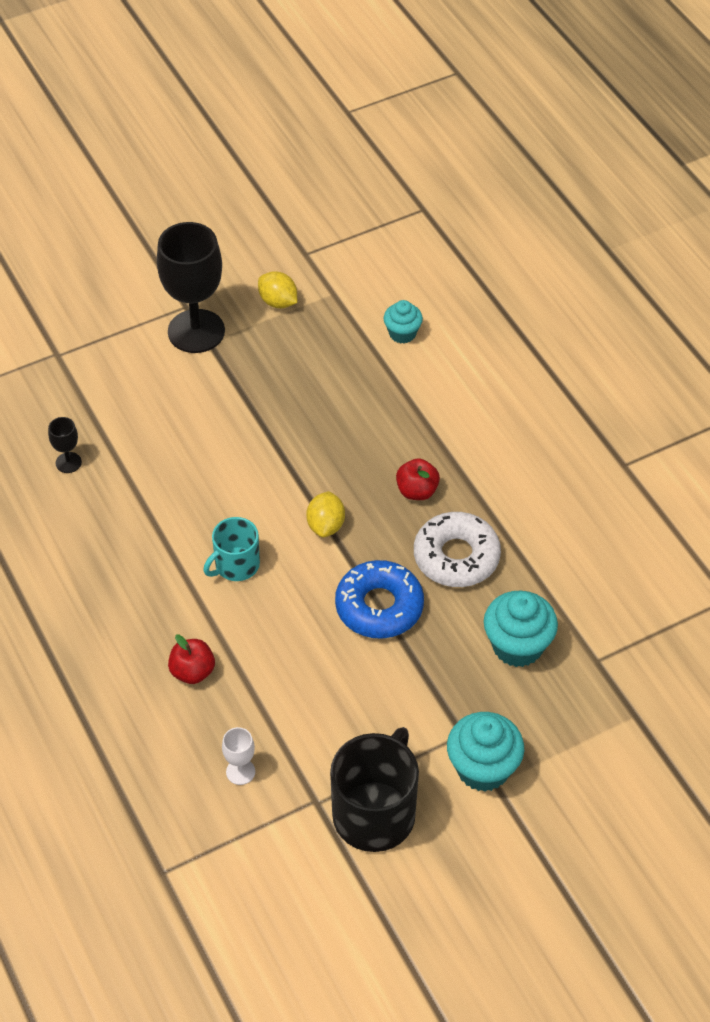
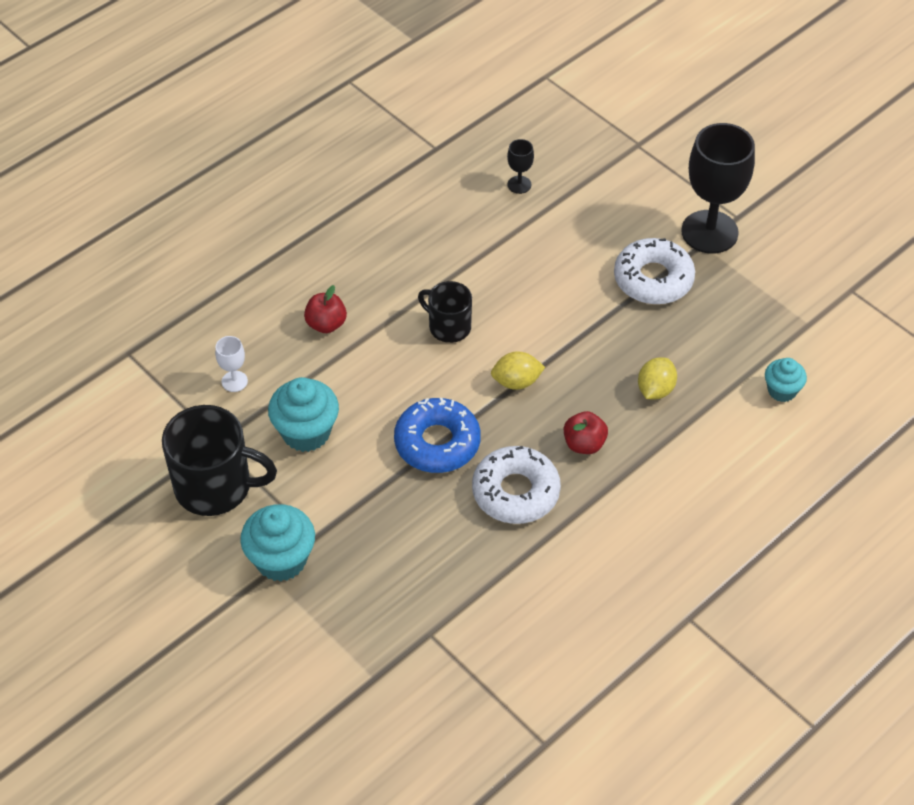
camera: 75 degrees right, 0 degrees up
turquoise mug [203,517,260,581] -> black mug [418,281,472,343]
yellow lemon [258,271,297,308] -> yellow lemon moved to [638,357,677,400]
turquoise cupcake [484,591,558,667] -> turquoise cupcake moved to [268,377,339,452]
none -> white donut [614,238,695,305]

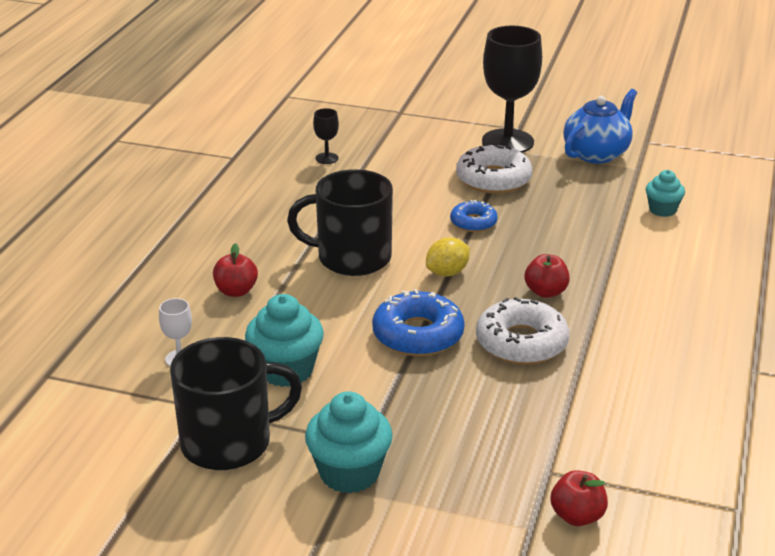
camera: 30 degrees left, 20 degrees down
black mug [418,281,472,343] -> black mug [287,169,393,276], size x1.70
yellow lemon [638,357,677,400] -> none
none -> blue donut [450,200,498,232]
none -> red apple [551,470,608,526]
none -> blue teapot [563,89,637,164]

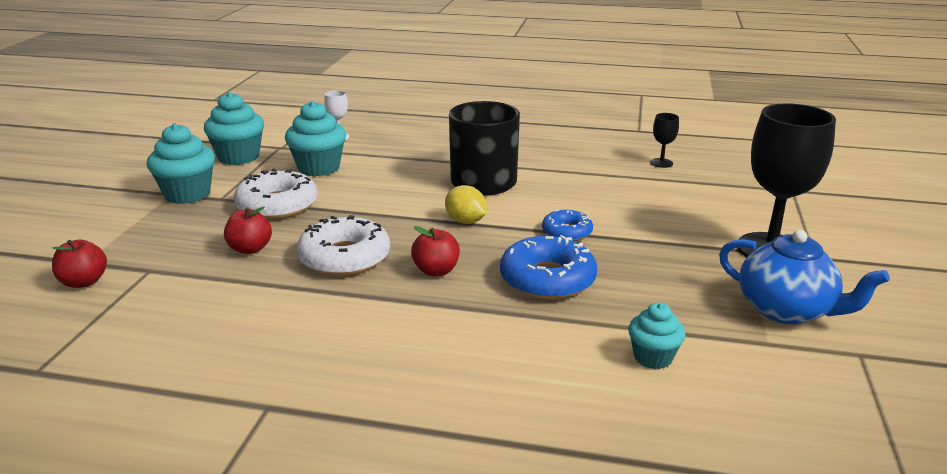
camera: 85 degrees right, 5 degrees down
black mug [170,337,302,470] -> turquoise cupcake [204,92,264,165]
red apple [213,243,258,297] -> red apple moved to [224,207,272,254]
blue donut [372,289,465,356] -> blue donut moved to [500,235,597,300]
white donut [456,143,532,194] -> white donut moved to [234,169,318,220]

